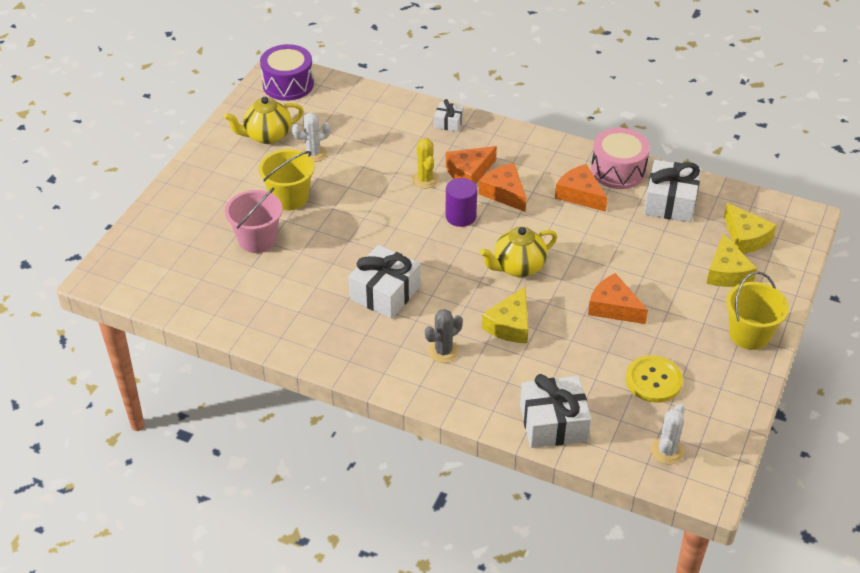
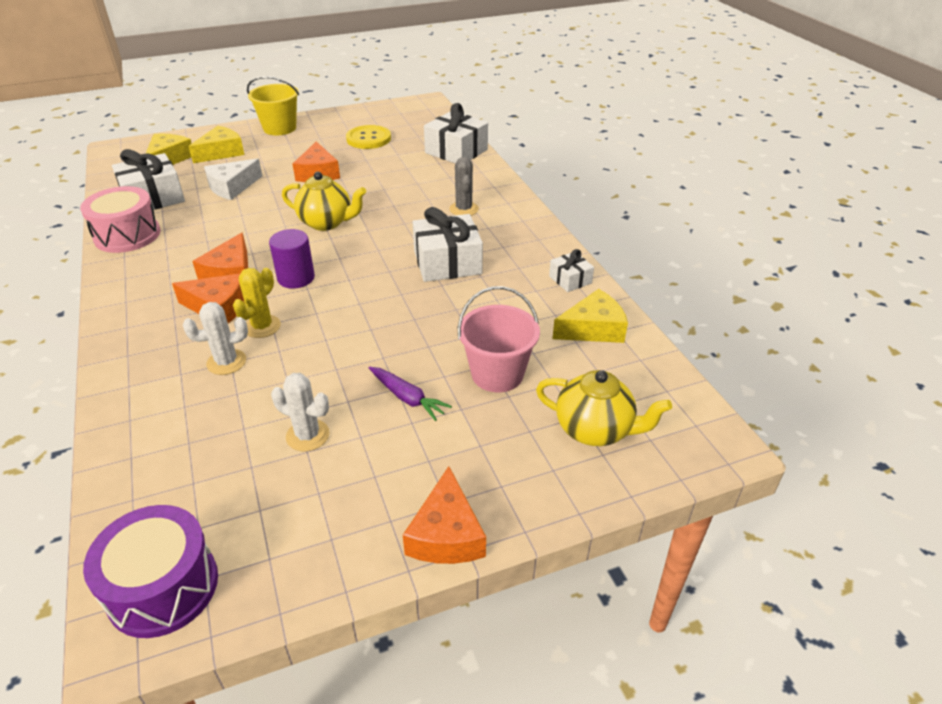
camera: 135 degrees left, 5 degrees down
yellow teapot [224,97,304,144] -> yellow teapot moved to [536,370,672,446]
yellow bucket [259,149,315,210] -> purple carrot [369,367,452,421]
grey cactus [425,309,463,363] -> grey cactus turned 75 degrees clockwise [449,157,479,216]
white gift [434,99,464,132] -> white gift moved to [549,249,594,292]
yellow cheese [482,287,528,343] -> yellow cheese moved to [553,289,628,343]
orange cheese [555,164,608,212] -> orange cheese moved to [403,466,486,564]
white cactus [651,404,685,464] -> white cactus moved to [183,302,248,375]
none -> white cheese [204,158,262,200]

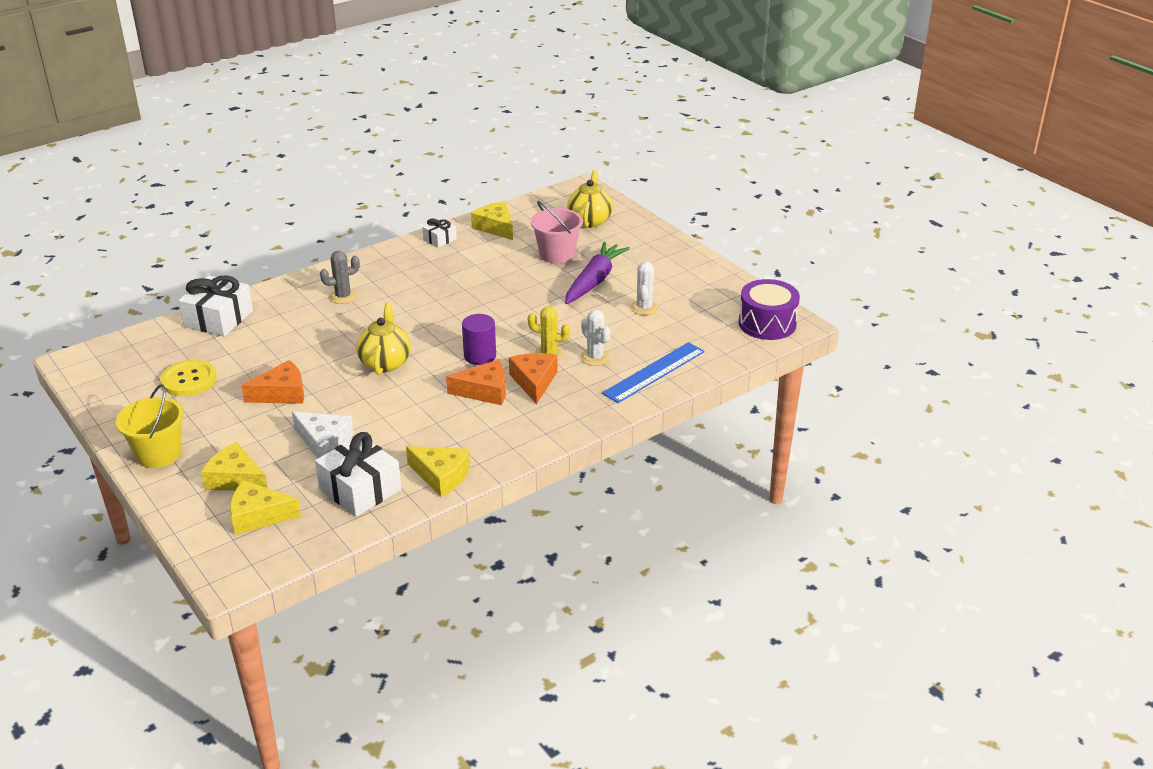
camera: 105 degrees left, 5 degrees down
pink drum [80,186,160,253] -> yellow cheese [406,446,470,497]
purple carrot [369,367,452,421] -> purple carrot [565,242,630,304], size x1.80
orange cheese [403,466,486,564] -> none
white gift [413,207,483,282] -> none
none -> blue ruler [602,342,705,403]

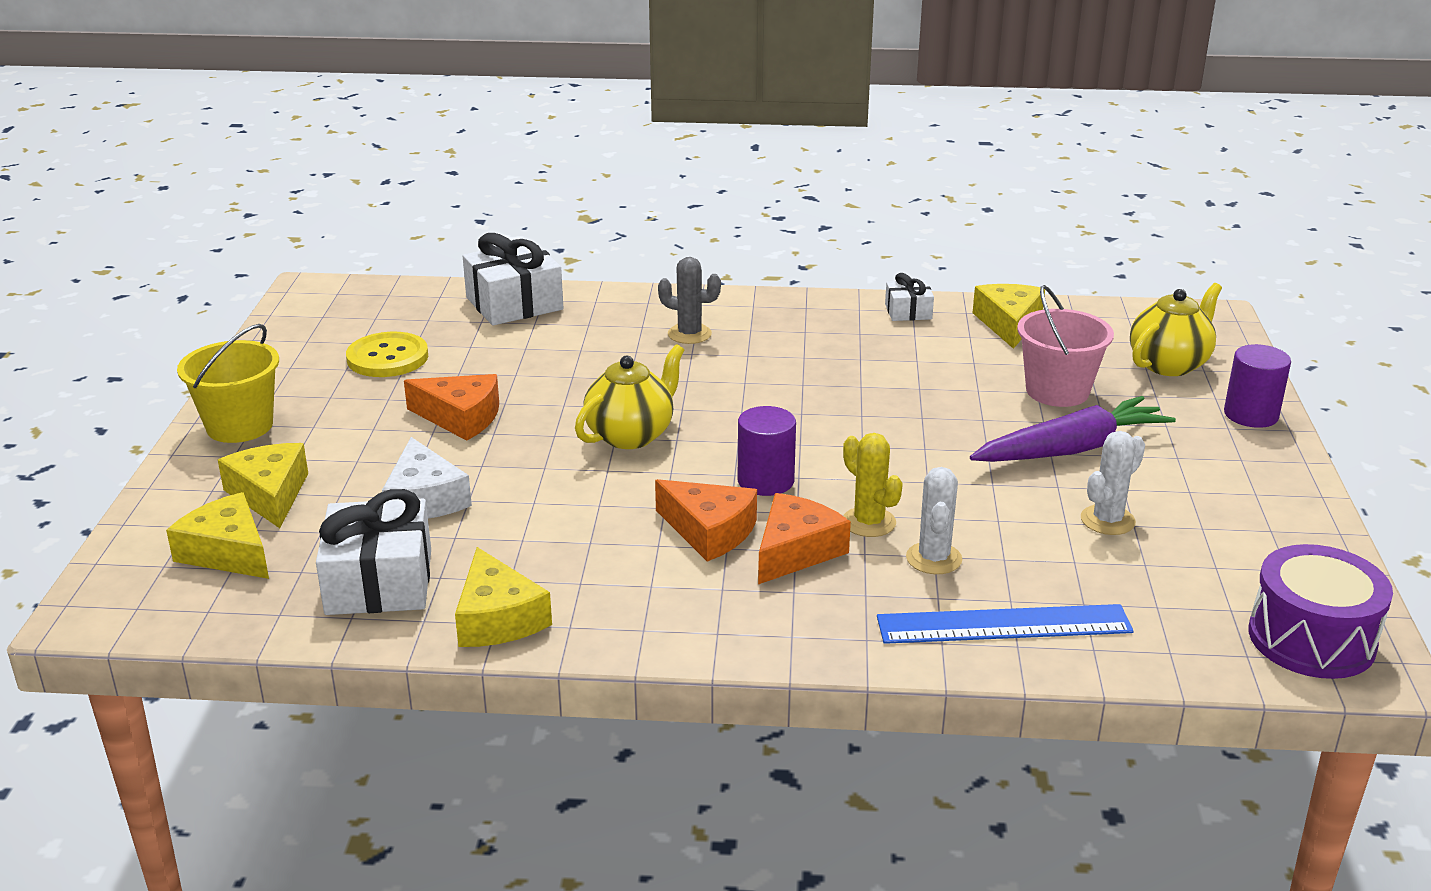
camera: 40 degrees right, 5 degrees down
none -> purple cylinder [1224,344,1291,428]

